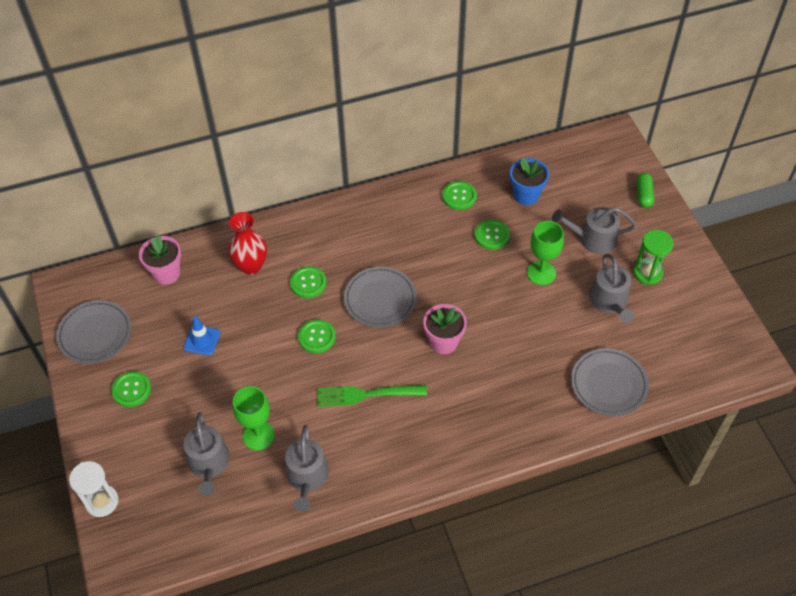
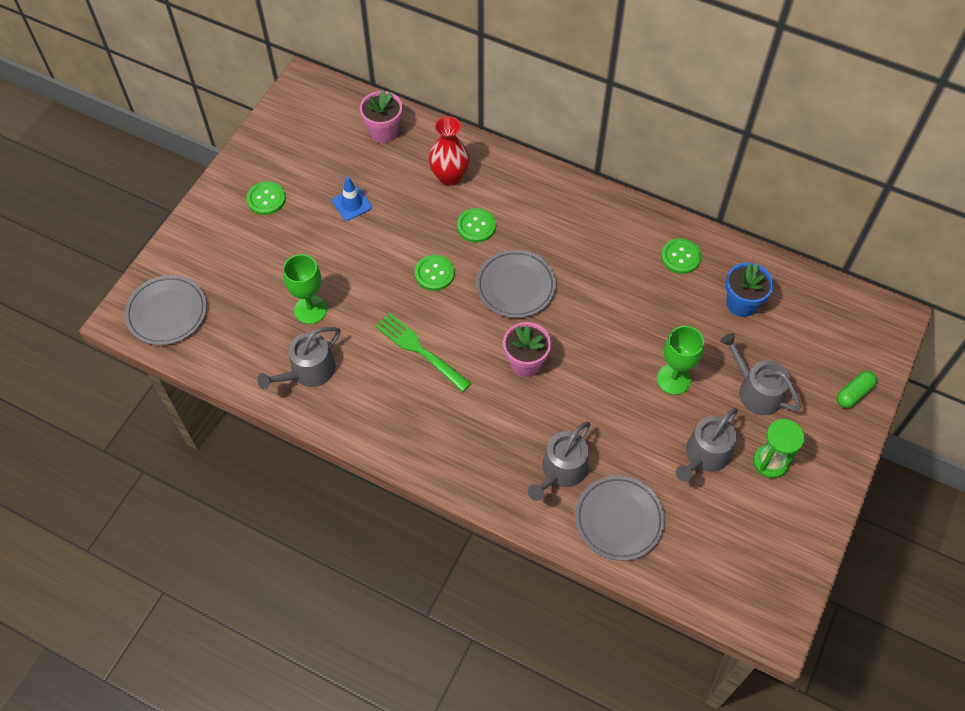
camera: 45 degrees right, 5 degrees up
grey plate [56,300,132,364] -> grey plate moved to [125,275,207,345]
white hourglass [69,461,119,517] -> none
grey watering can [184,412,230,496] -> grey watering can moved to [528,421,590,501]
green button [475,219,510,250] -> none

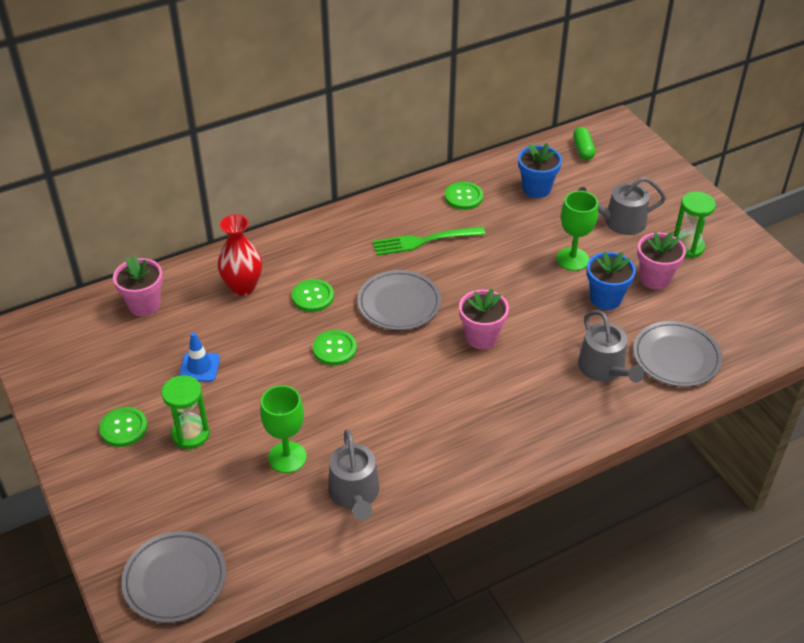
camera: 55 degrees left, 15 degrees down
green fork [375,313,471,392] -> green fork moved to [373,226,486,256]
grey watering can [676,408,738,482] -> pink flower pot [637,232,686,290]
green capsule [837,371,877,408] -> green capsule moved to [573,127,596,160]
none -> green hourglass [162,375,210,449]
none -> blue flower pot [587,252,636,310]

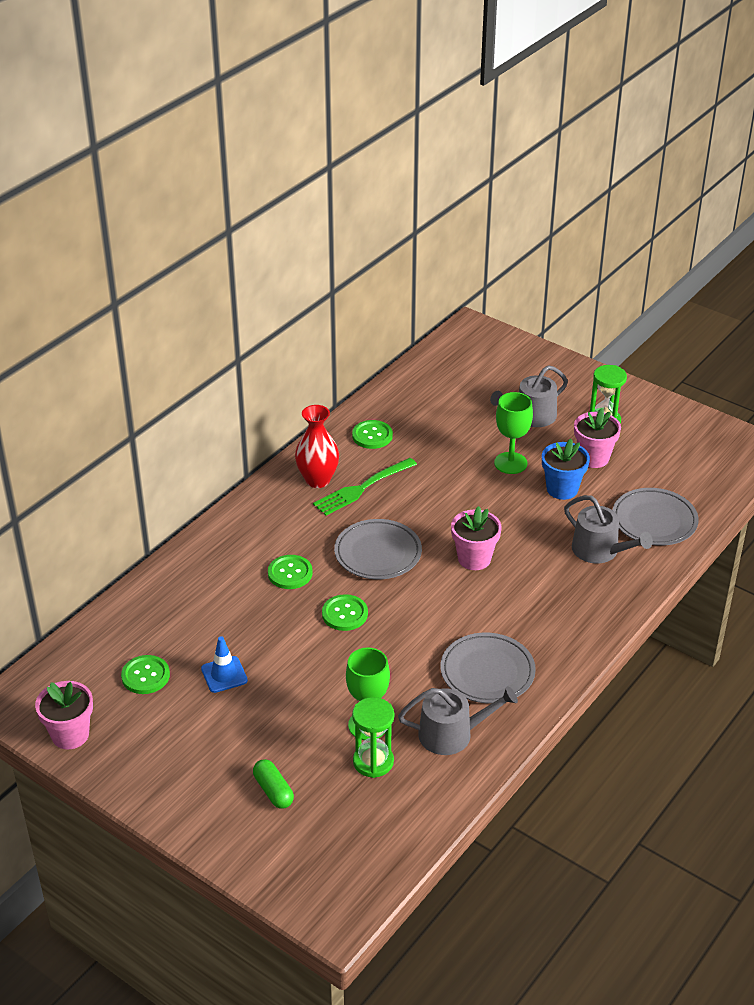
camera: 25 degrees left, 5 degrees down
green button [99,407,148,447] -> green button moved to [121,655,170,694]
pink flower pot [113,256,163,316] -> pink flower pot moved to [35,681,93,750]
grey plate [121,531,226,623] -> grey plate moved to [440,633,536,704]
green hourglass [162,375,210,449] -> green hourglass moved to [352,697,394,778]
red vase [217,214,262,296] -> red vase moved to [295,405,339,488]
grey watering can [328,429,379,520] -> grey watering can turned 60 degrees counterclockwise [398,686,518,755]
blue flower pot [518,143,562,198] -> none
green capsule [573,127,596,160] -> green capsule moved to [253,759,294,809]

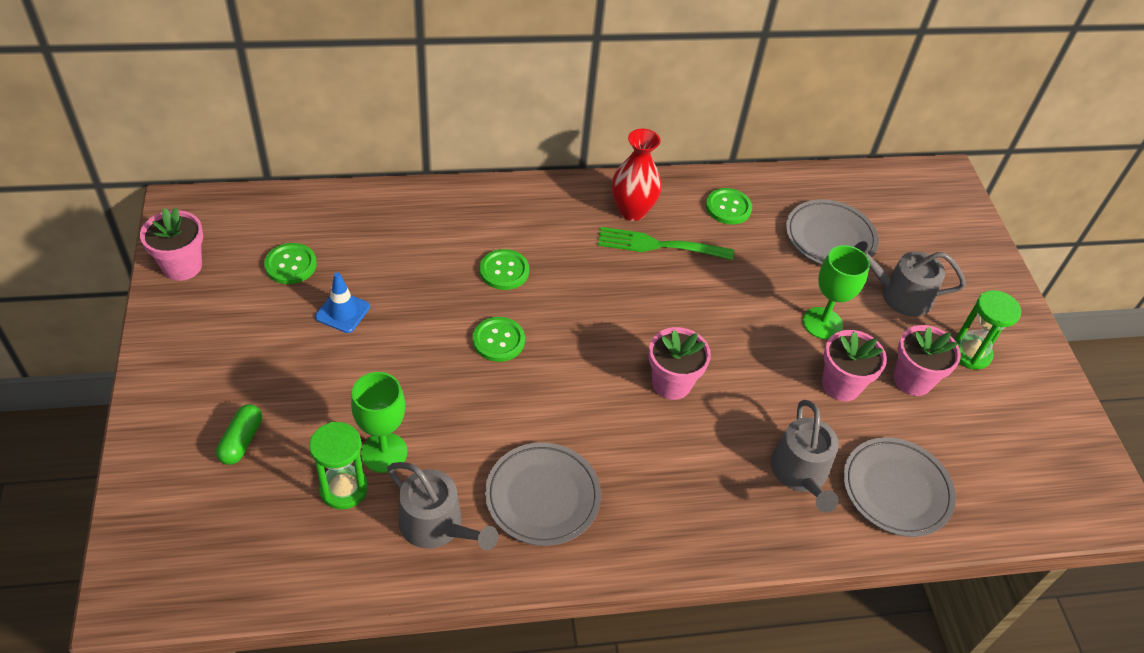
camera: 40 degrees right, 10 degrees up
grey plate [334,519,422,579] -> grey plate moved to [786,199,879,265]
blue flower pot [542,439,590,500] -> pink flower pot [822,330,887,401]

